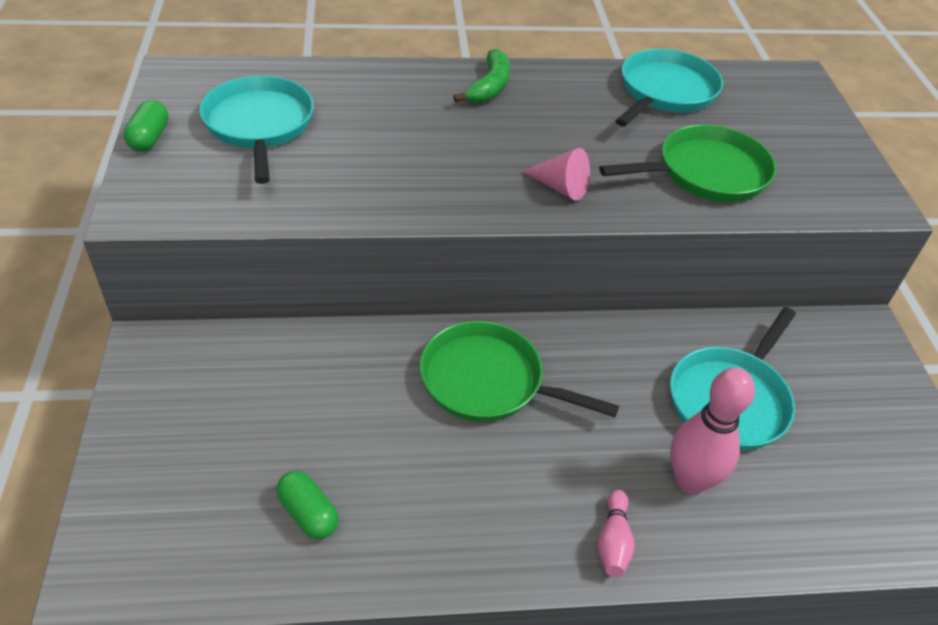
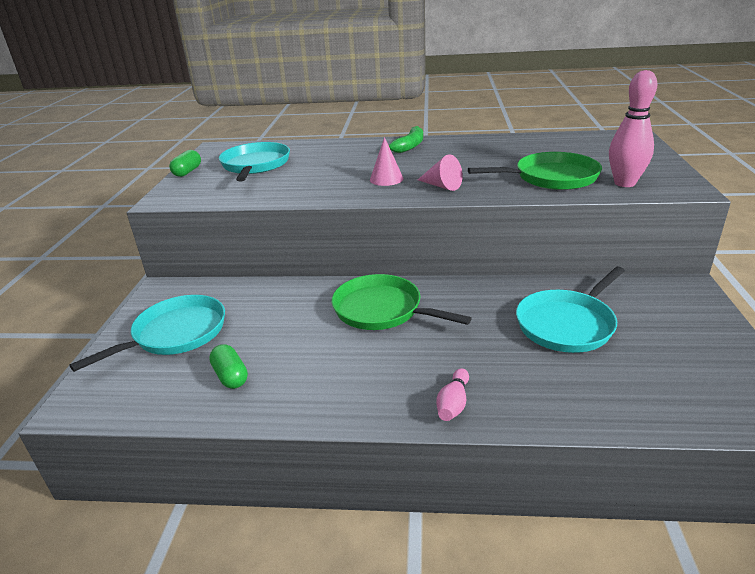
camera: 15 degrees right, 15 degrees down
turquoise pan [615,49,723,127] -> turquoise pan moved to [69,295,225,372]
pink bowling pin [670,367,755,494] -> pink bowling pin moved to [609,70,657,187]
none -> pink cone [370,137,404,186]

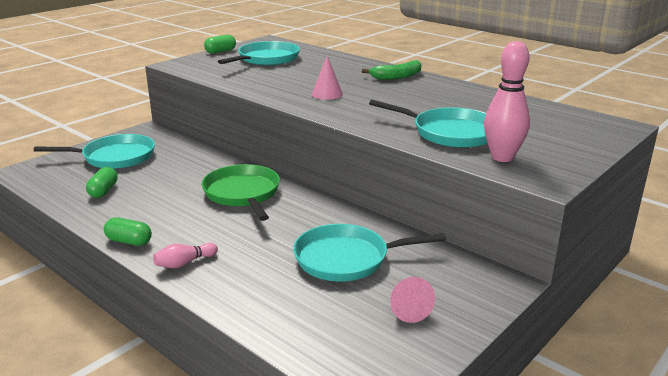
camera: 35 degrees right, 5 degrees down
pink cone [418,154,463,191] -> pink cone moved to [390,277,435,323]
green pan [468,152,602,190] -> turquoise pan [369,100,487,148]
none -> green capsule [104,218,152,246]

